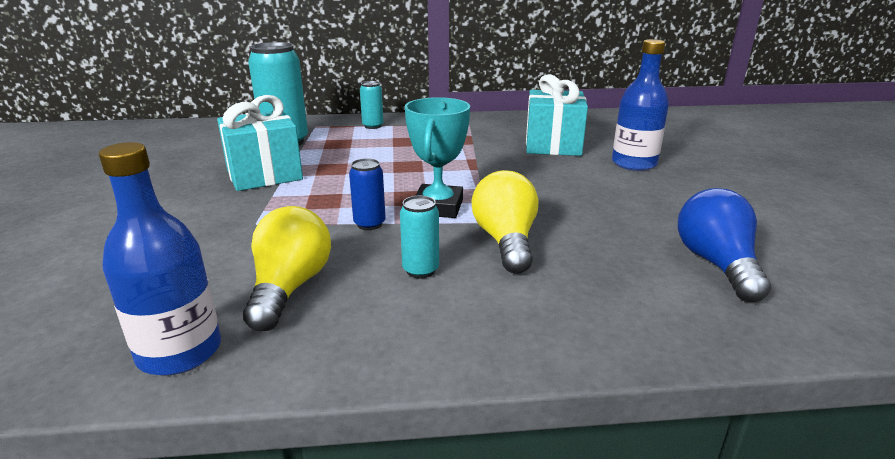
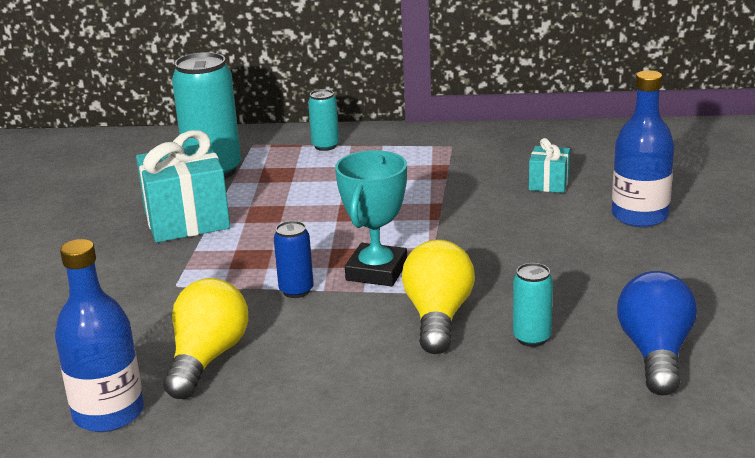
camera: 10 degrees right, 0 degrees up
turquoise can [400,195,439,278] -> turquoise can moved to [513,263,553,347]
turquoise gift [526,74,588,156] -> turquoise gift [529,138,570,193], size x0.51

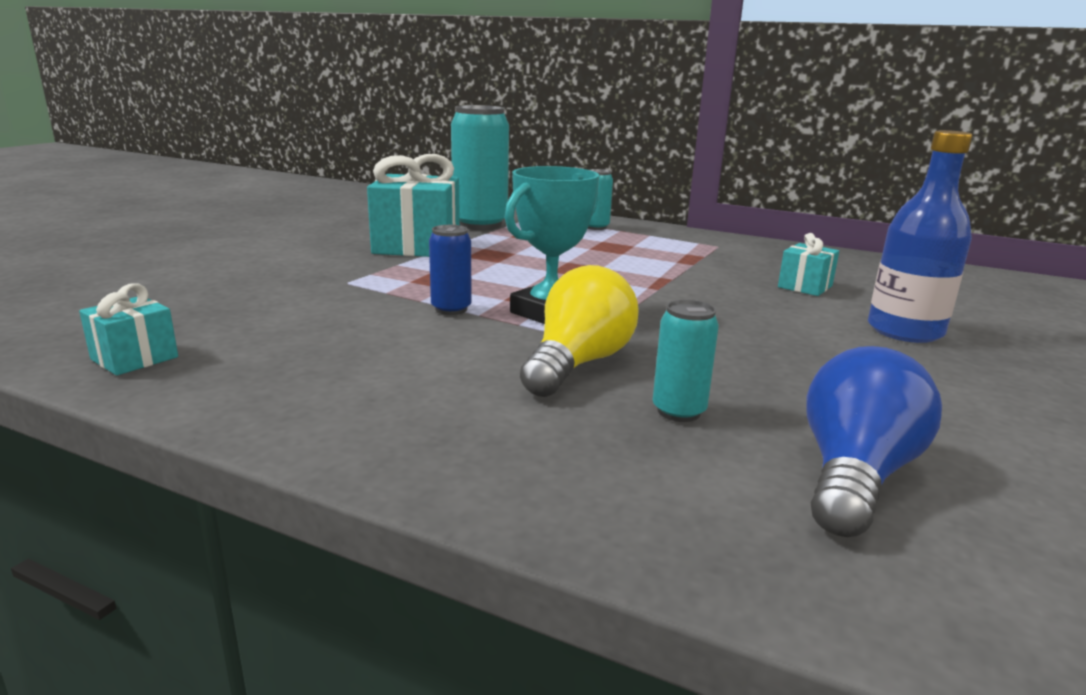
camera: 20 degrees right, 5 degrees down
blue bottle [55,239,144,432] -> turquoise gift [79,283,178,376]
yellow light bulb [163,278,248,399] -> none

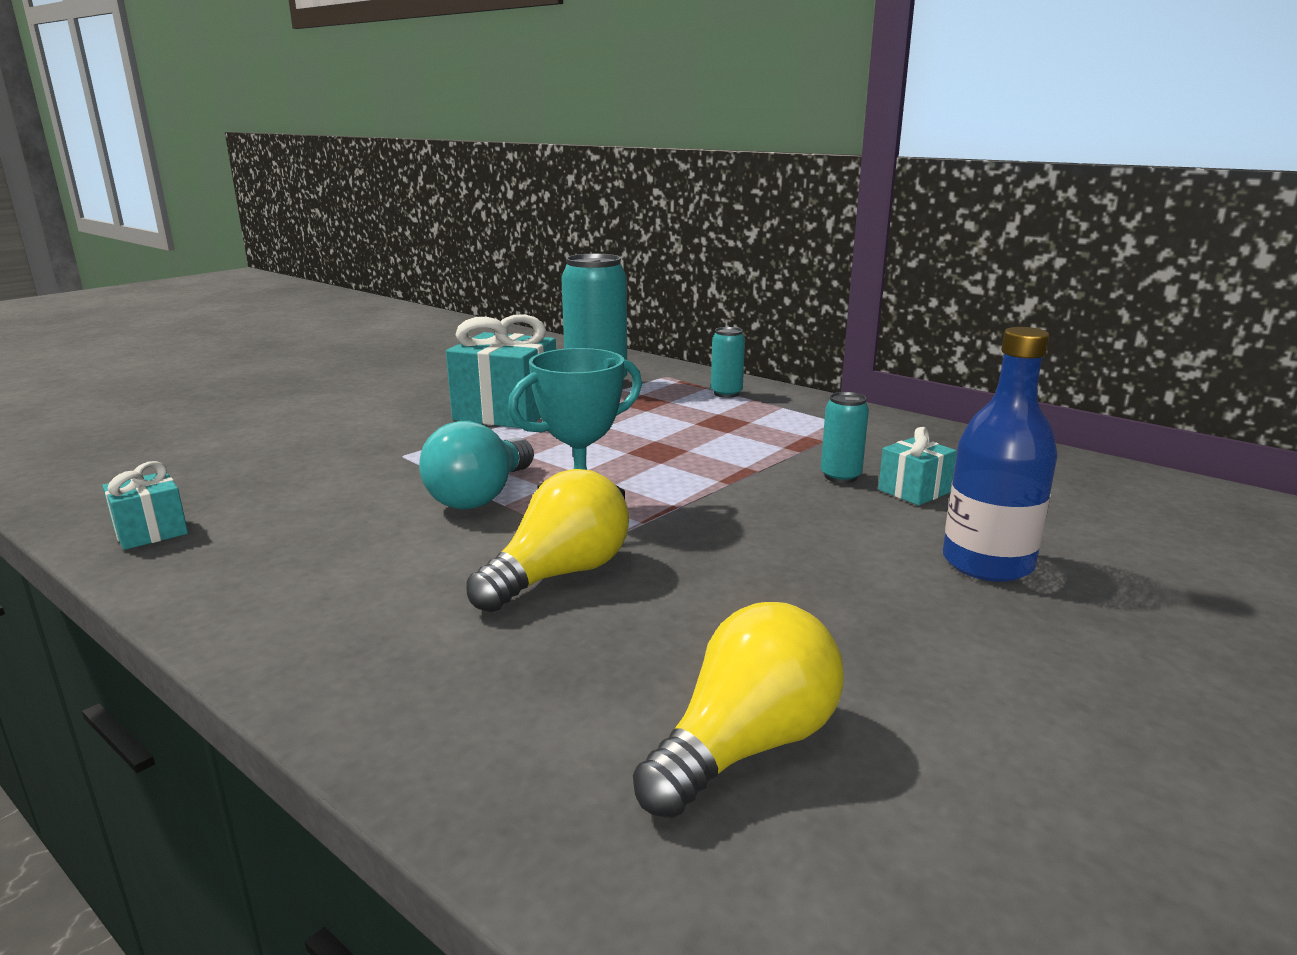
camera: 15 degrees right, 0 degrees up
blue can [429,225,472,315] -> turquoise light bulb [419,421,534,510]
turquoise can [653,300,719,422] -> turquoise can moved to [821,392,869,483]
blue light bulb [807,346,942,537] -> yellow light bulb [633,602,844,818]

